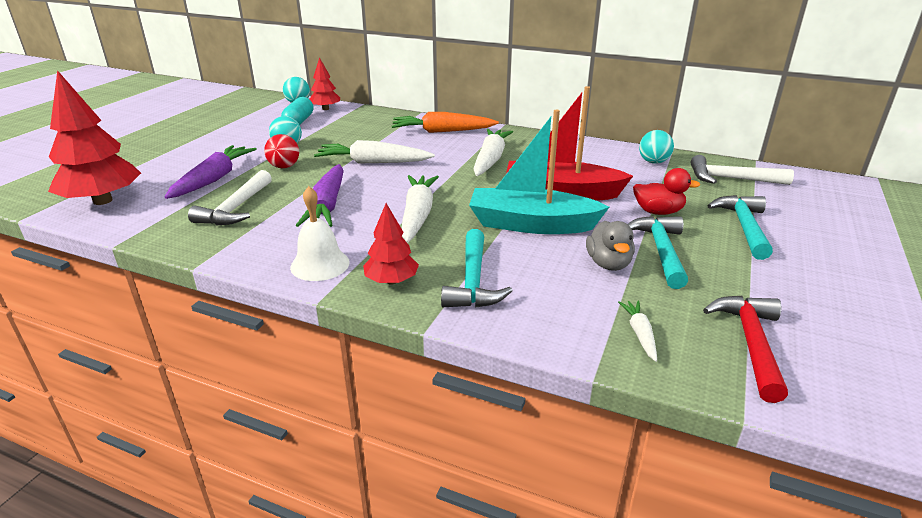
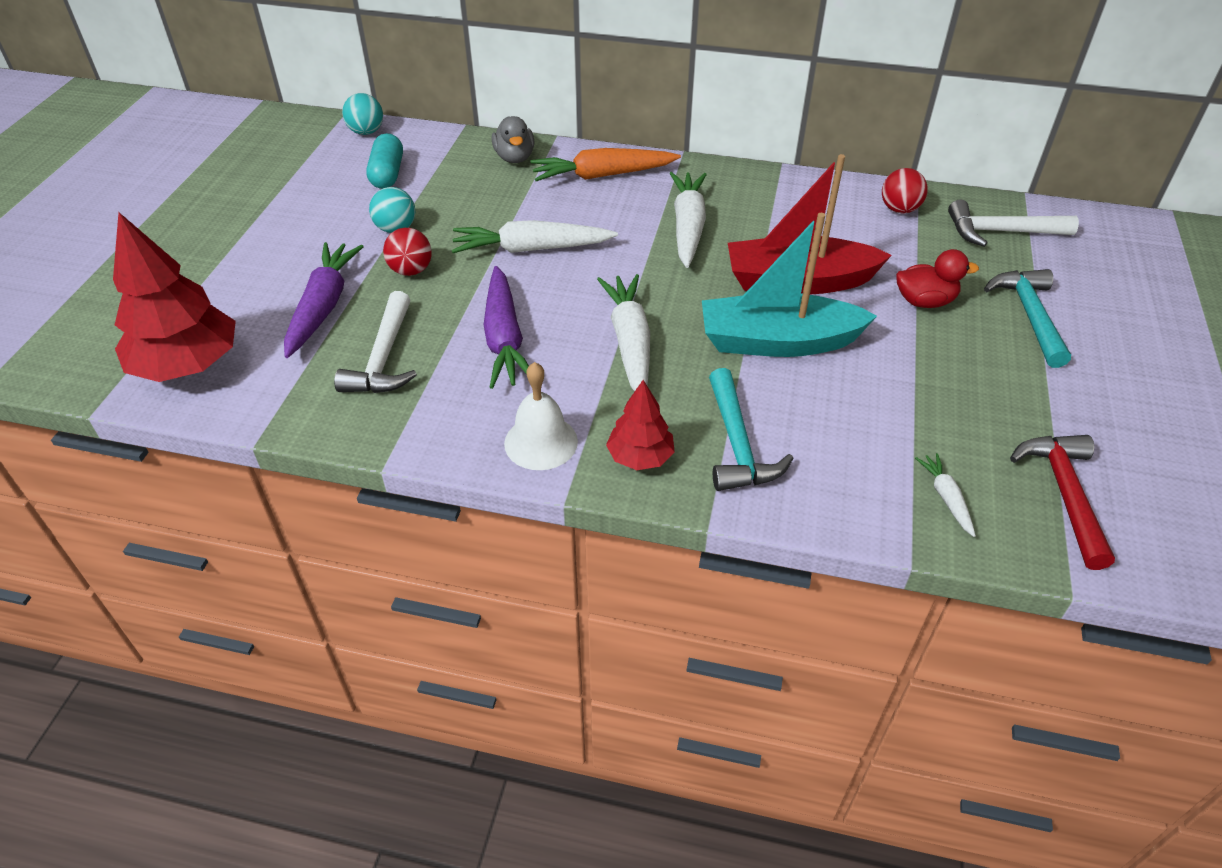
camera: 10 degrees left, 15 degrees up
red tree [310,57,340,110] -> none
grey duck [586,221,635,271] -> grey duck moved to [492,116,535,163]
turquoise hammer [628,216,688,289] -> none
turquoise ball [639,130,674,164] -> red ball [882,168,928,213]

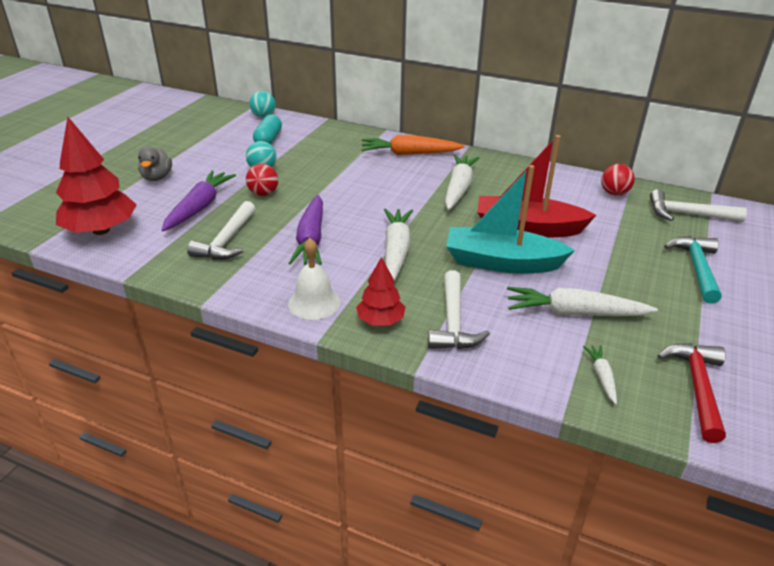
camera: 10 degrees right, 10 degrees down
white carrot [452,220,618,253] -> white carrot moved to [507,287,658,316]
grey duck [492,116,535,163] -> grey duck moved to [138,146,172,181]
turquoise hammer [709,368,793,491] -> white hammer [428,270,490,349]
red duck [896,249,979,308] -> none

